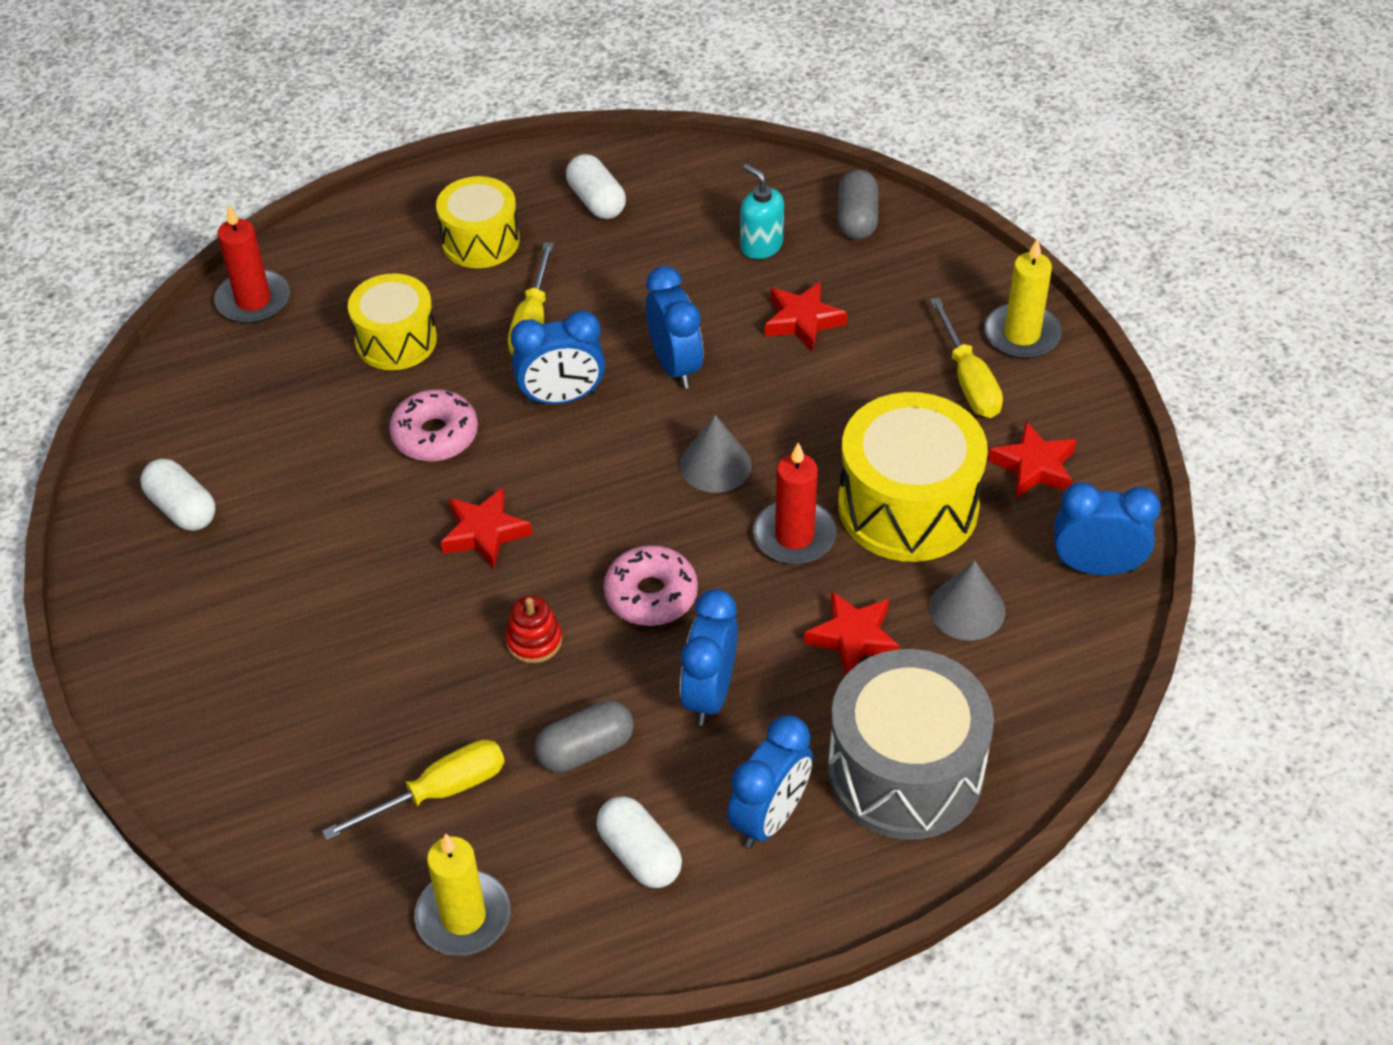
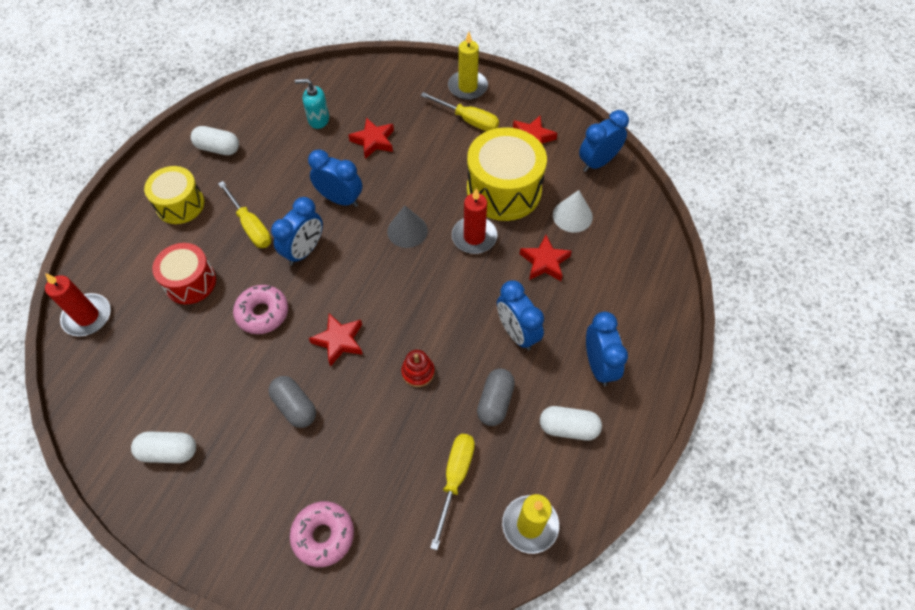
camera: 45 degrees left, 10 degrees up
yellow drum [348,273,437,370] -> red drum [152,243,216,304]
pink donut [604,545,698,626] -> pink donut moved to [290,501,354,567]
grey drum [828,649,994,840] -> none
grey capsule [838,170,878,240] -> grey capsule moved to [268,376,316,428]
grey cone [929,560,1006,641] -> white cone [553,190,593,233]

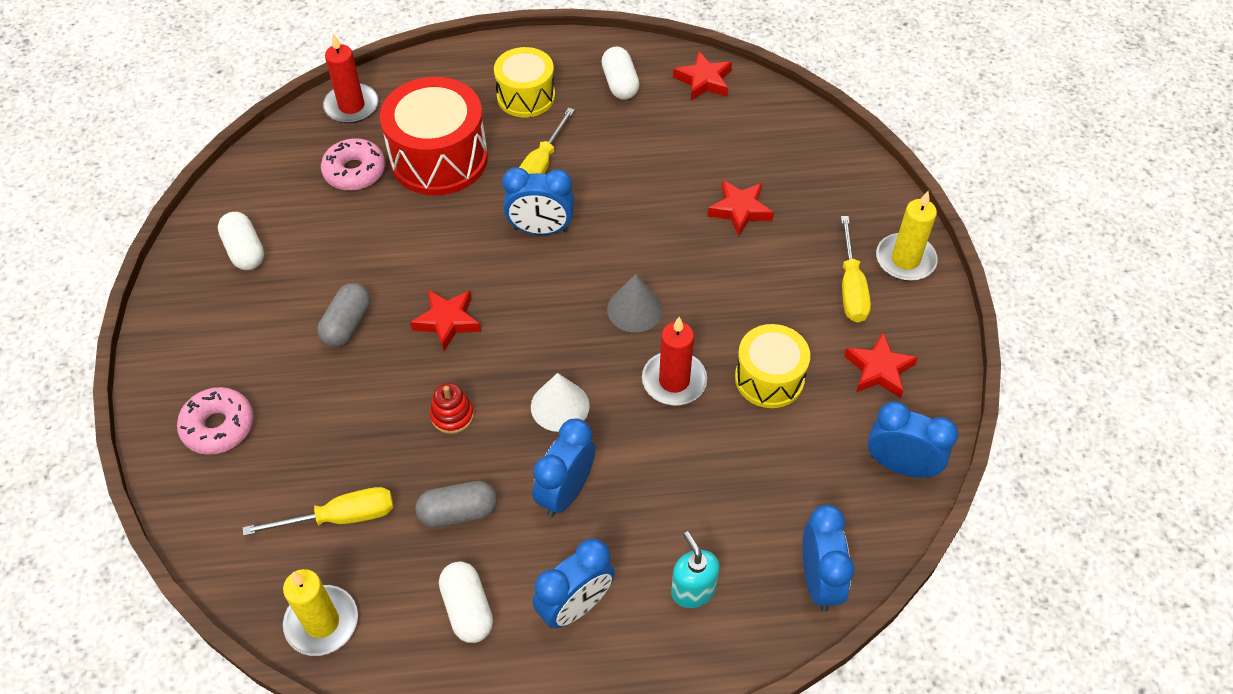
camera: 60 degrees right, 5 degrees down
red drum [152,243,216,304] -> red drum [380,77,488,195], size x1.60
pink donut [233,285,288,334] -> pink donut moved to [321,138,386,191]
turquoise soap dispenser [295,79,329,129] -> turquoise soap dispenser moved to [671,531,720,608]
blue clock [308,149,362,207] -> blue clock moved to [802,505,854,612]
yellow drum [467,127,547,221] -> yellow drum [735,324,810,408], size x0.62
red star [520,235,572,281] -> red star moved to [673,51,732,101]
white cone [553,190,593,233] -> white cone moved to [531,373,590,432]

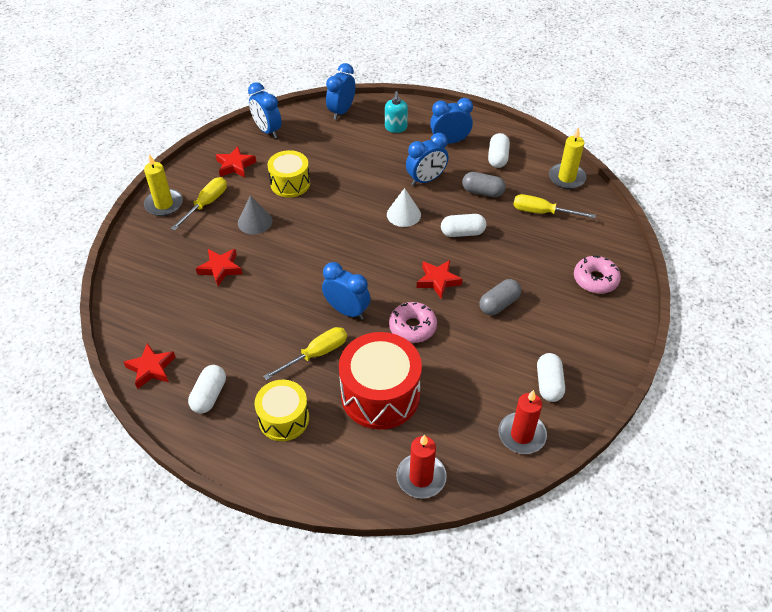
camera: 150 degrees left, 5 degrees down
pink donut [321,138,386,191] -> pink donut moved to [389,302,437,343]
red stacking toy [430,383,474,434] -> white capsule [441,214,486,237]
grey cone [607,274,663,333] -> grey cone moved to [238,195,273,234]
red candle [642,317,707,406] -> red candle moved to [498,390,547,454]

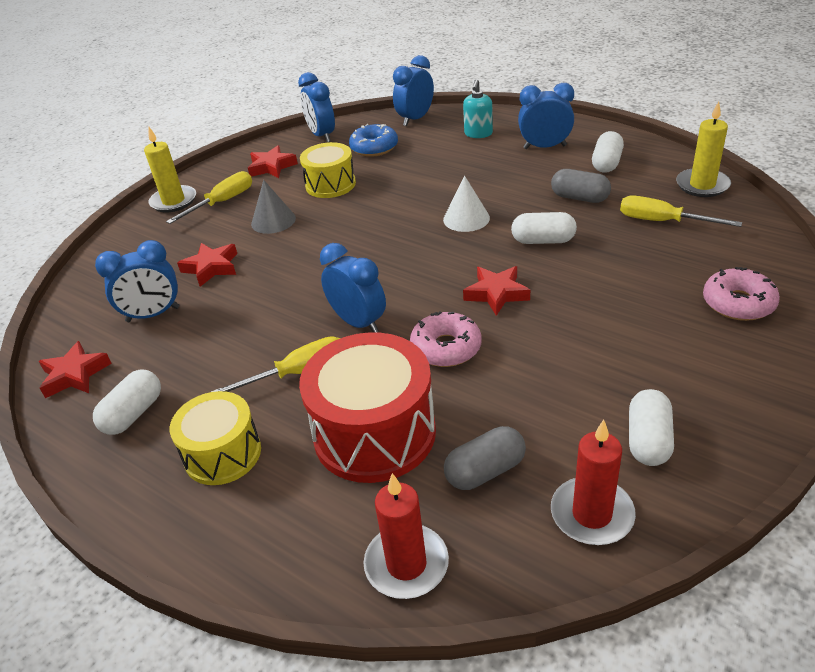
camera: 15 degrees right, 10 degrees down
blue clock [406,133,448,186] -> blue clock moved to [95,240,180,322]
grey capsule [480,279,521,315] -> grey capsule moved to [444,426,526,490]
none -> blue donut [349,124,398,157]

